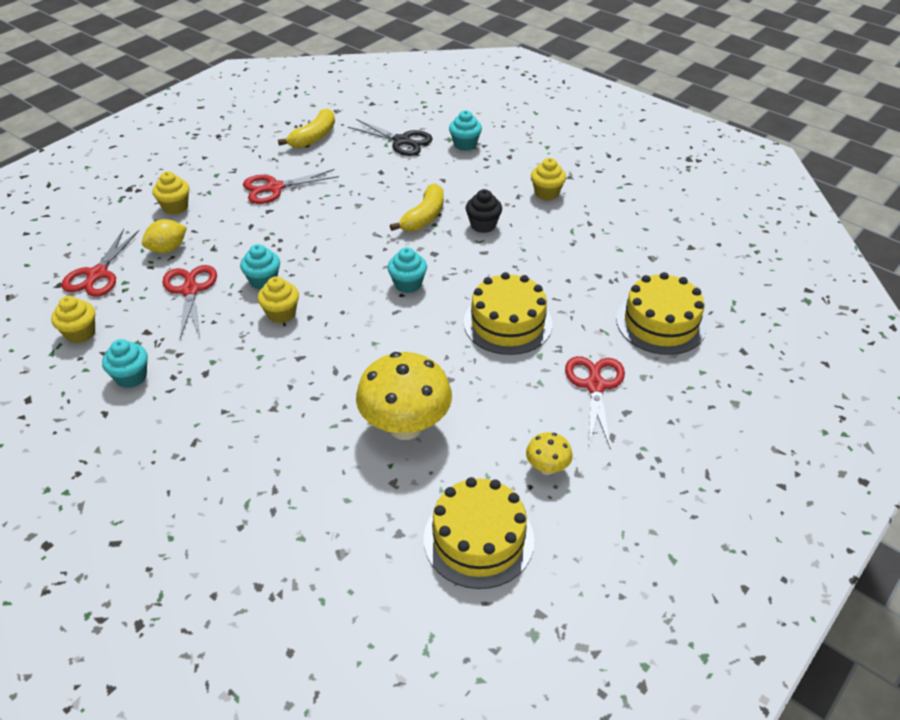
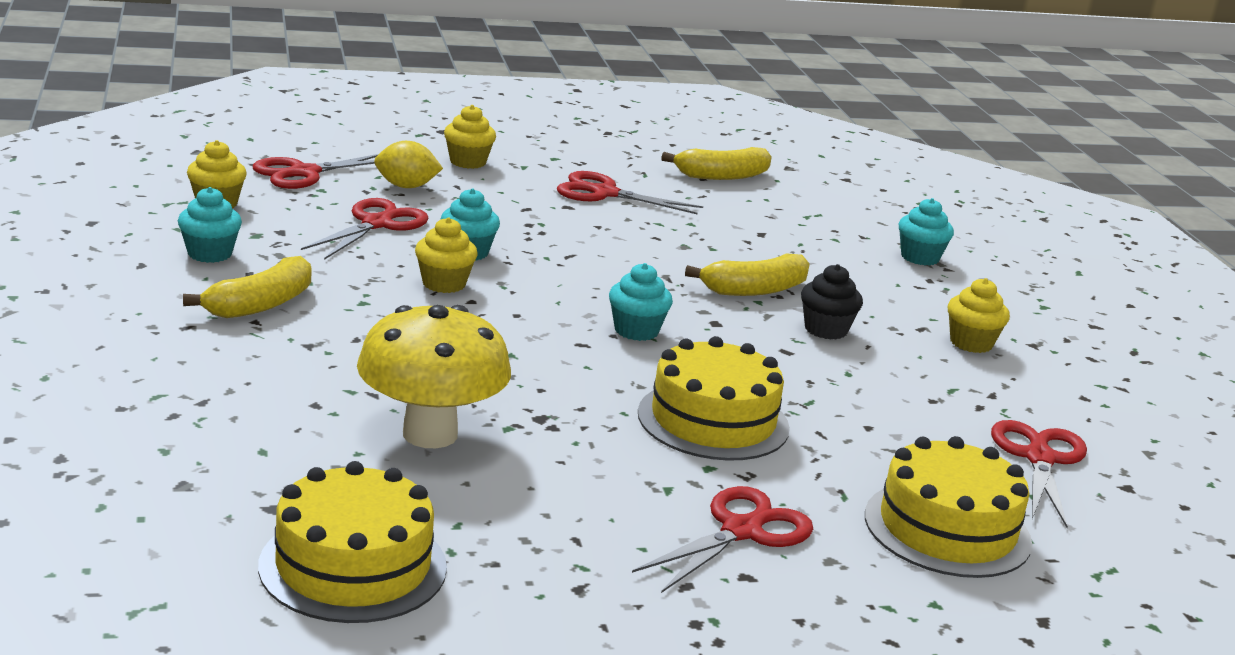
camera: 35 degrees right, 20 degrees down
black scissors [348,119,433,156] -> none
yellow mushroom [526,432,573,475] -> none
none -> yellow banana [183,256,312,318]
none -> red scissors [991,420,1087,528]

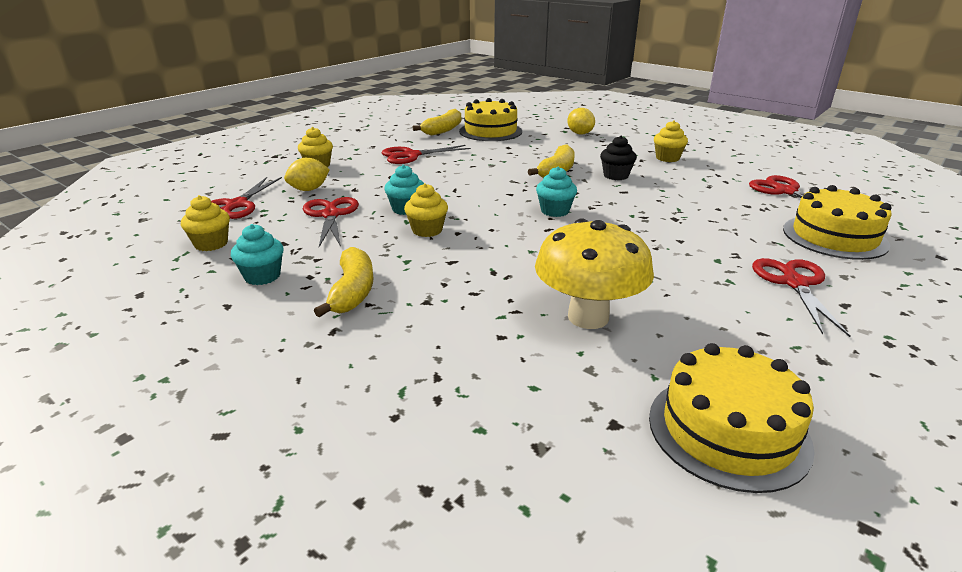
camera: 35 degrees left, 5 degrees up
yellow cake [638,336,790,461] -> yellow cake moved to [459,98,522,141]
turquoise cupcake [899,198,954,266] -> yellow lemon [567,108,595,134]

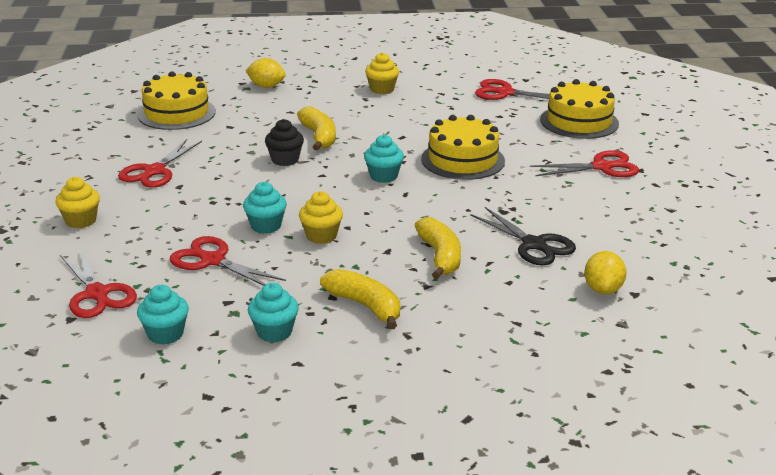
camera: 45 degrees left, 0 degrees up
yellow cupcake [181,195,230,251] -> turquoise cupcake [137,285,189,345]
yellow lemon [284,158,330,191] -> yellow lemon moved to [584,251,627,294]
yellow banana [413,109,461,135] -> yellow banana moved to [415,217,461,279]
yellow mushroom [535,219,654,329] -> black scissors [470,207,576,265]
black cupcake [600,136,637,180] -> black cupcake moved to [265,119,304,166]
yellow cake [649,343,815,493] -> yellow cake moved to [421,115,505,180]
red scissors [752,258,850,337] -> red scissors turned 120 degrees clockwise [530,150,639,177]

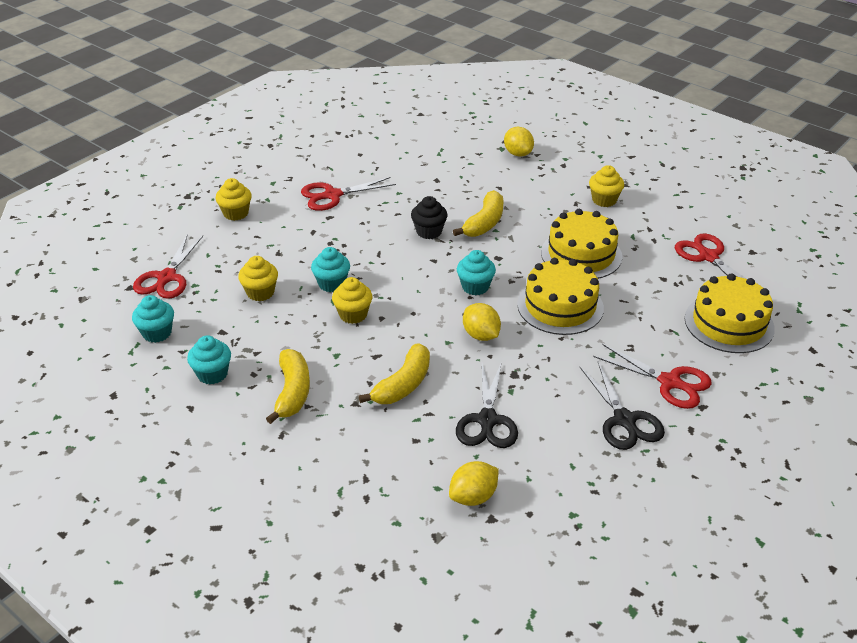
camera: 45 degrees right, 10 degrees up
yellow cake [137,71,216,130] -> yellow cake moved to [541,209,622,279]
red scissors [170,236,286,286] -> yellow cupcake [238,256,278,301]
none -> yellow lemon [463,303,501,341]
none -> black scissors [580,362,665,450]

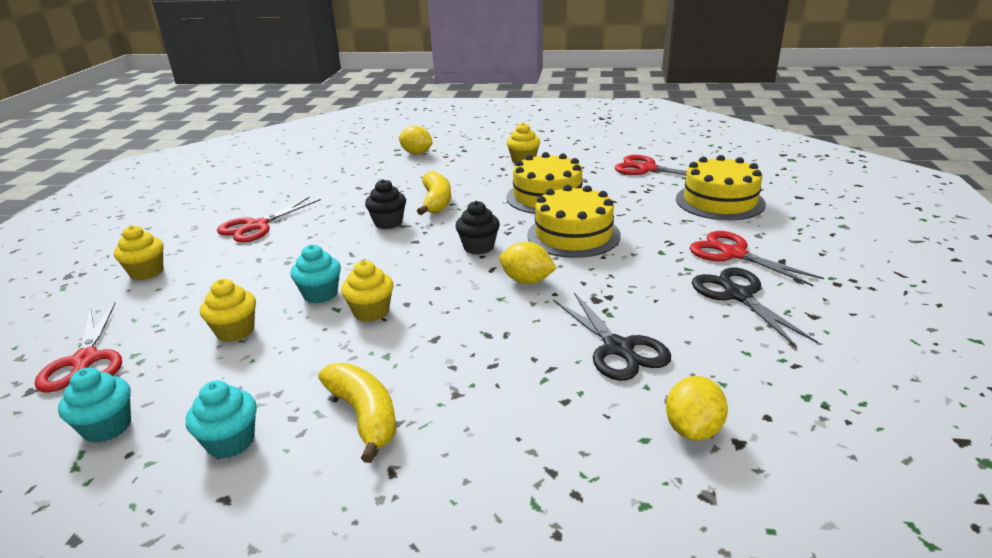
camera: 30 degrees left, 10 degrees down
yellow banana [358,343,430,404] -> none
turquoise cupcake [457,250,496,295] -> black cupcake [456,201,500,254]
black scissors [580,362,665,450] -> black scissors turned 150 degrees counterclockwise [692,268,818,348]
red scissors [593,344,711,409] -> red scissors turned 135 degrees counterclockwise [690,231,824,286]

